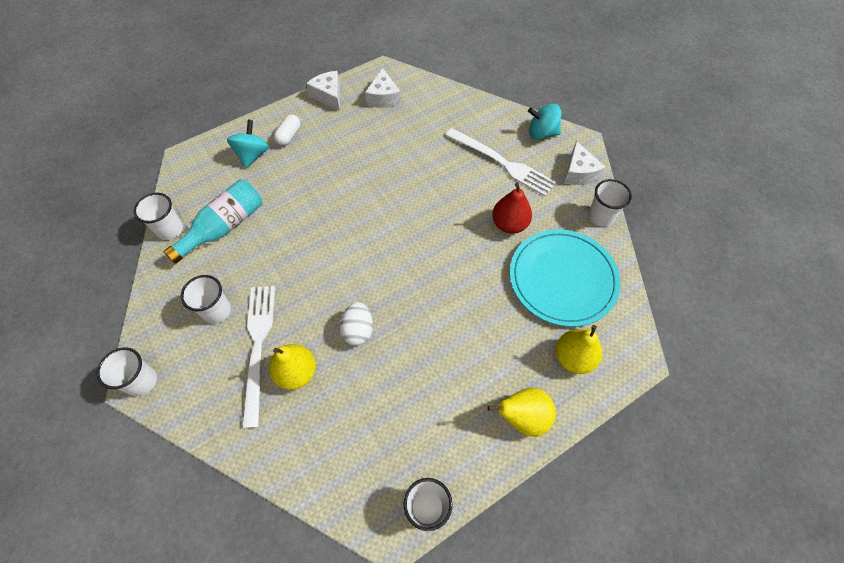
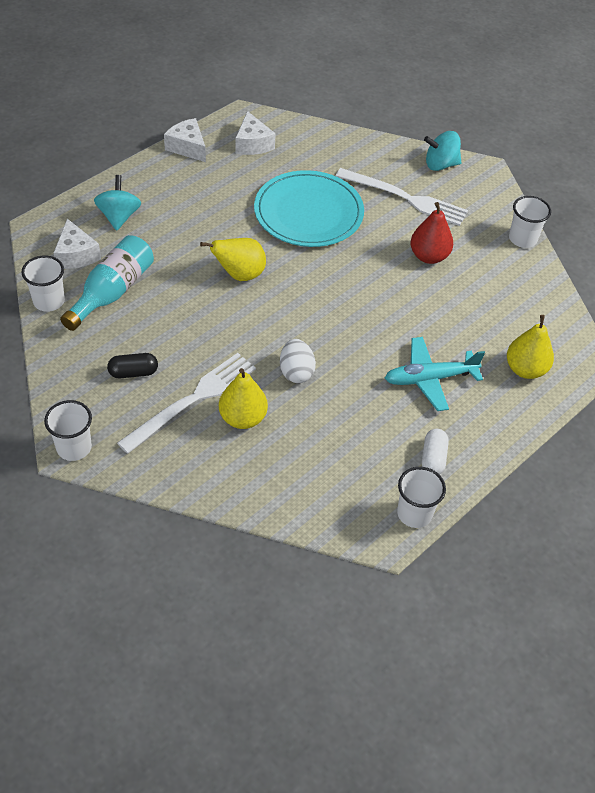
camera: 15 degrees left, 10 degrees down
white cup [181,275,231,323] -> black capsule [107,353,158,378]
white fork [242,286,275,428] -> white fork turned 60 degrees clockwise [117,353,256,454]
white capsule [274,114,301,146] -> white capsule moved to [422,429,449,474]
yellow pear [487,388,556,437] -> yellow pear moved to [200,238,266,281]
turquoise plate [510,229,621,327] -> turquoise plate moved to [254,170,364,247]
white cheese [564,141,606,185] -> white cheese moved to [54,219,101,269]
none -> turquoise plane [385,337,485,411]

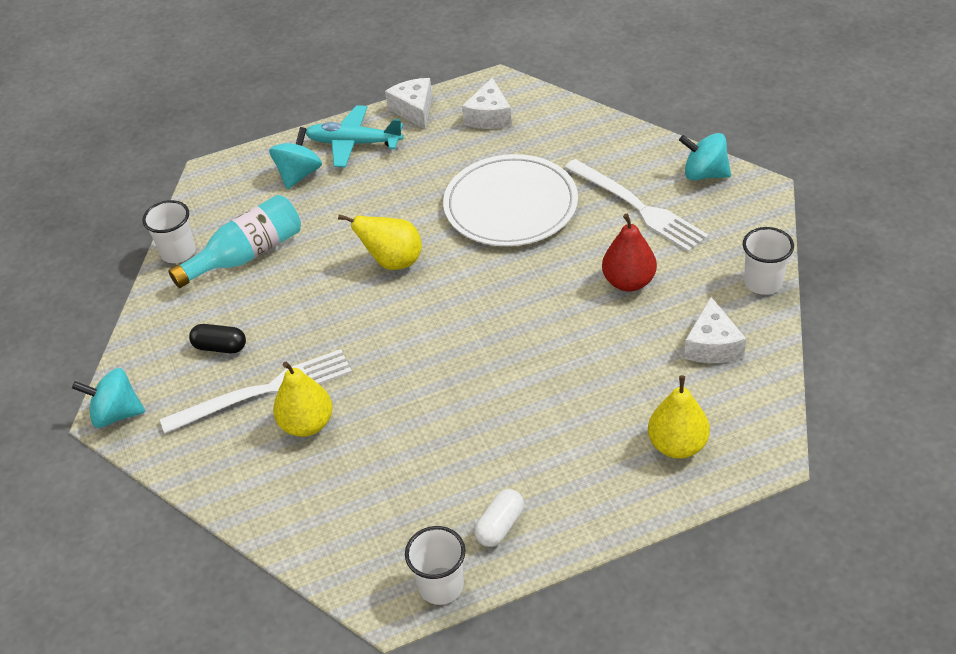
camera: 30 degrees right, 5 degrees down
white cup [44,400,92,461] -> turquoise spinning top [72,368,145,428]
white cheese [54,219,101,269] -> white cheese moved to [684,297,746,363]
turquoise plate [254,170,364,247] -> white plate [443,154,578,246]
white egg [280,339,316,383] -> none
turquoise plane [385,337,485,411] -> turquoise plane moved to [306,105,404,167]

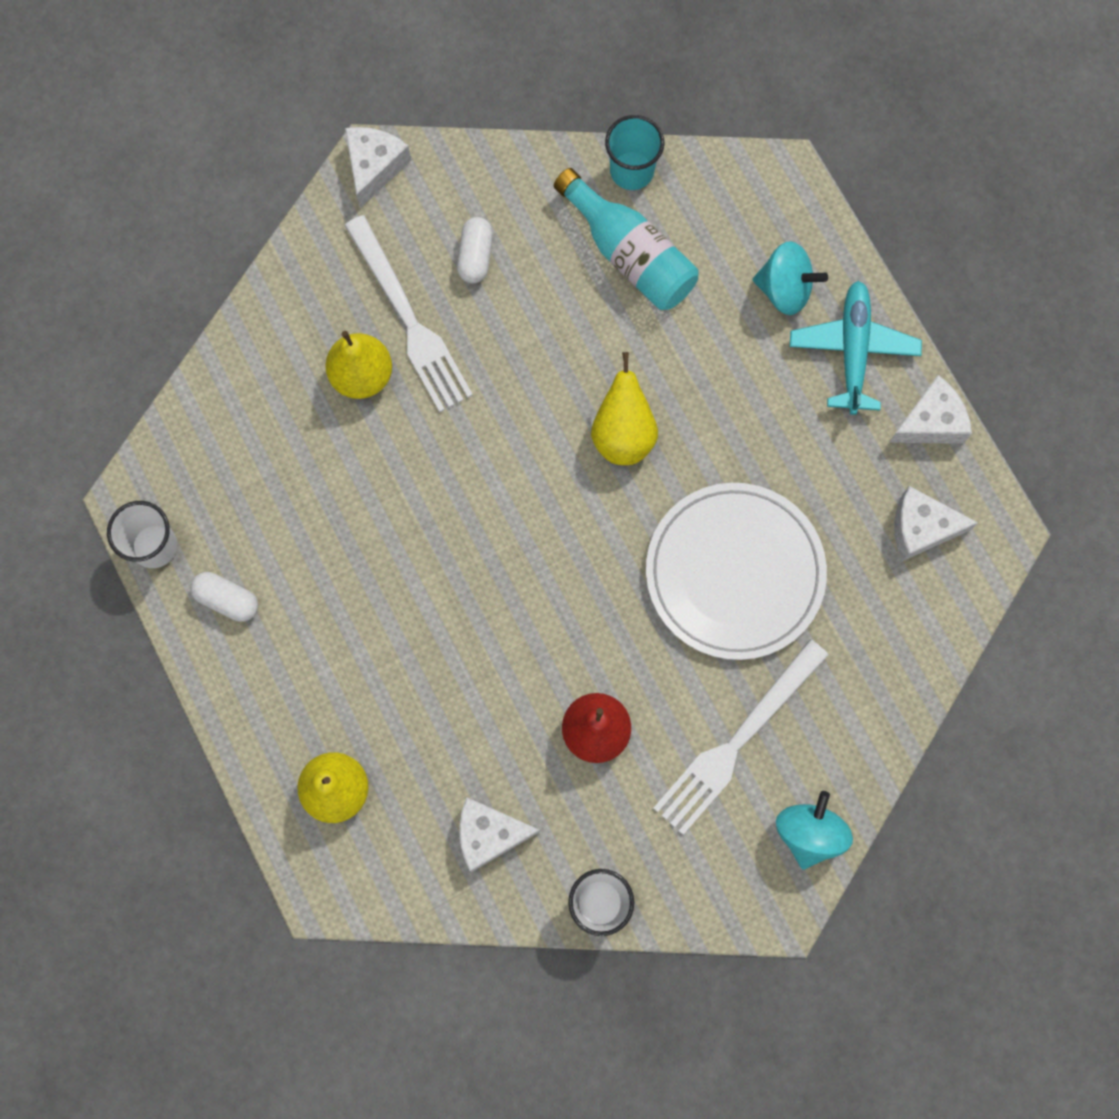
camera: 80 degrees right, 30 degrees up
turquoise spinning top [72,368,145,428] -> white cheese [345,127,411,209]
white cup [143,200,196,263] -> turquoise cup [605,115,664,190]
black capsule [189,324,246,353] -> white capsule [457,217,493,283]

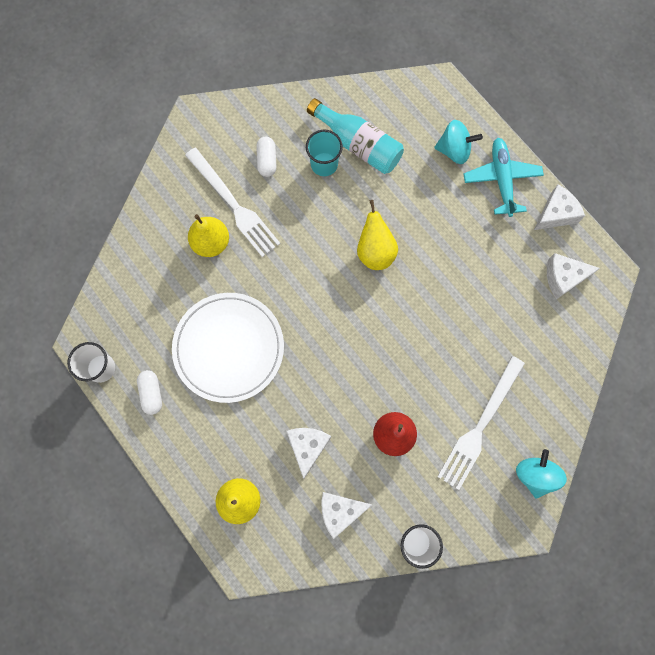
camera: 10 degrees left, 0 degrees up
white capsule [190,572,258,622] -> white capsule turned 60 degrees clockwise [137,370,162,415]
white cheese [345,127,411,209] -> white cheese moved to [286,428,331,479]
turquoise cup [605,115,664,190] -> turquoise cup moved to [306,130,343,176]
white plate [646,483,827,660] -> white plate moved to [172,293,284,403]

